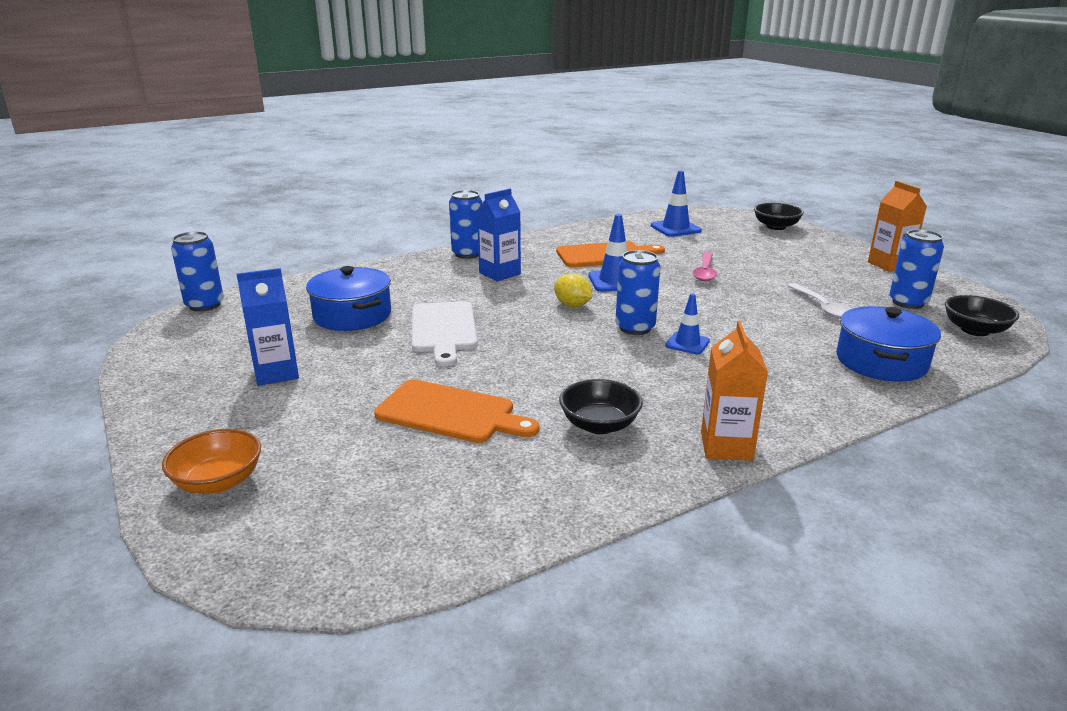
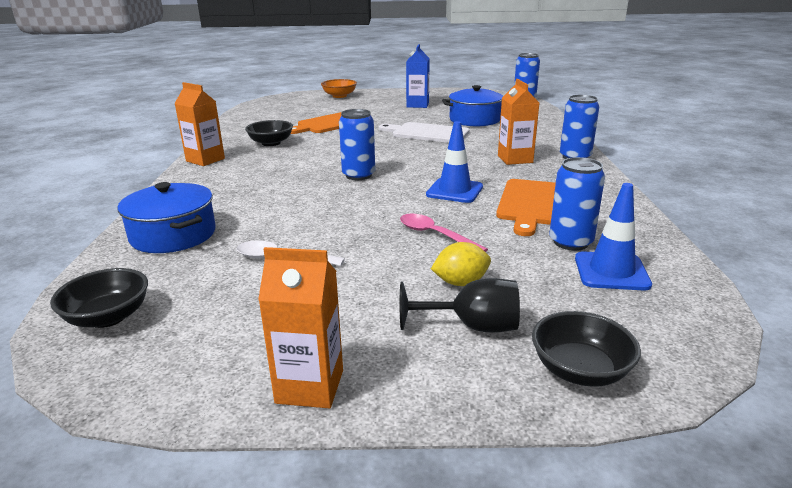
camera: 120 degrees right, 0 degrees up
blue carton [477,189,521,281] -> orange carton [498,79,539,165]
yellow lemon [554,273,592,307] -> yellow lemon moved to [431,242,491,286]
blue traffic cone [665,293,710,354] -> none
blue can [889,229,944,309] -> blue can moved to [549,157,605,251]
none -> black goblet [400,278,520,333]

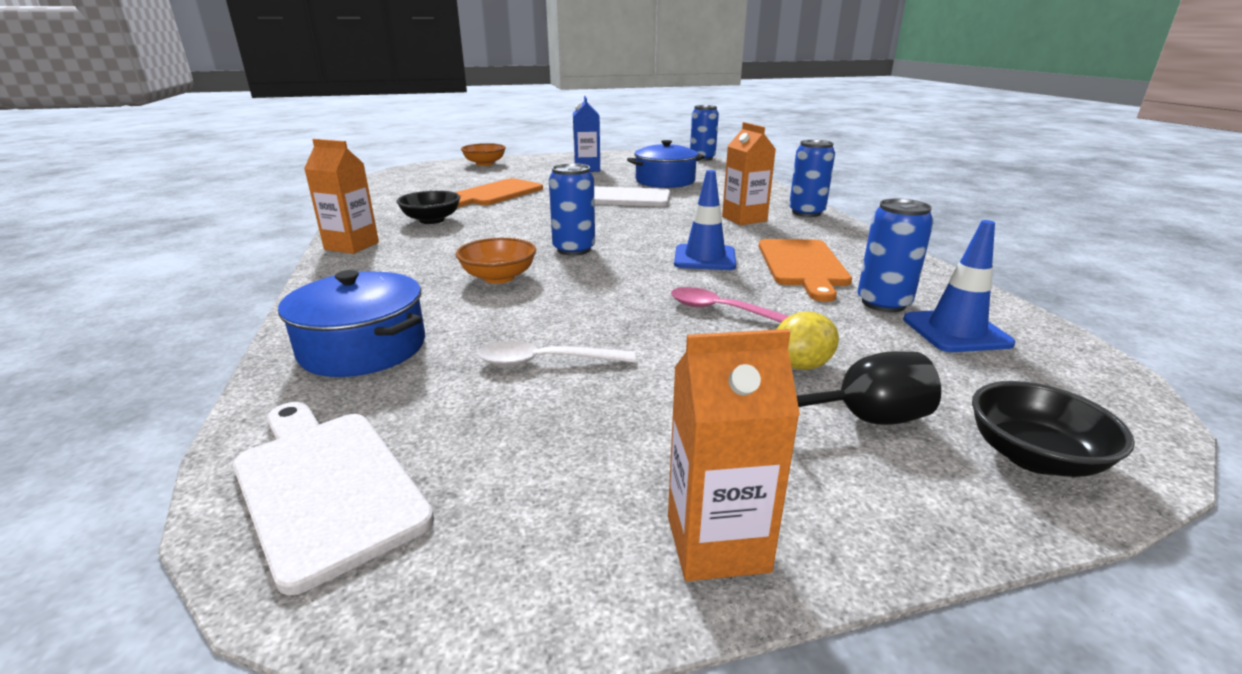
camera: 15 degrees left, 0 degrees up
black bowl [50,268,148,328] -> white cutting board [233,402,434,595]
none -> orange bowl [456,237,536,284]

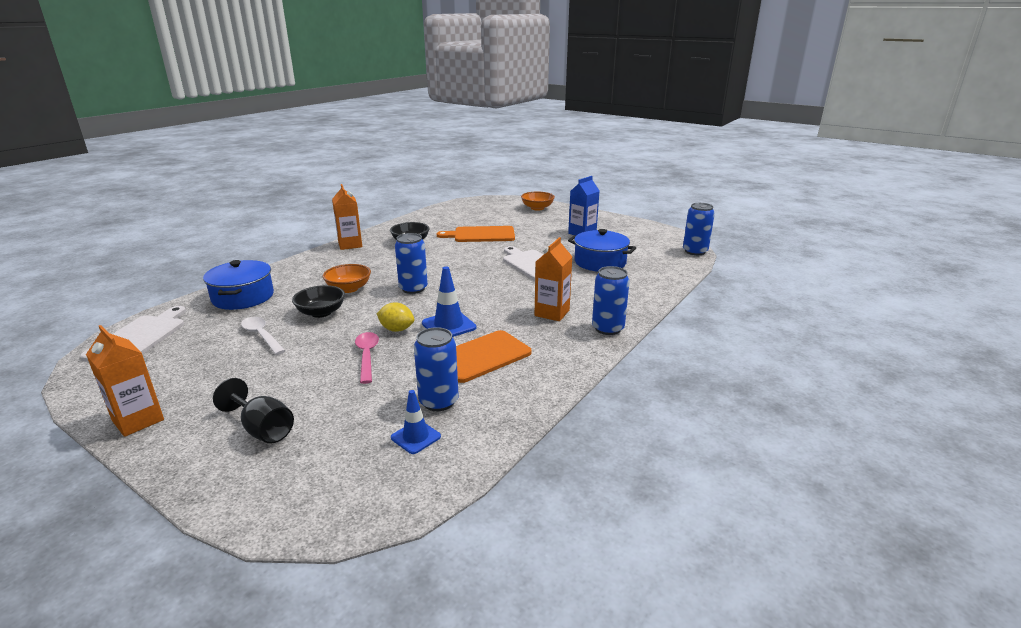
camera: 50 degrees right, 0 degrees up
yellow lemon [776,312,839,370] -> yellow lemon moved to [377,302,414,332]
blue traffic cone [903,220,1015,352] -> blue traffic cone [391,390,441,454], size x0.66
black bowl [972,381,1135,477] -> black bowl moved to [292,285,345,318]

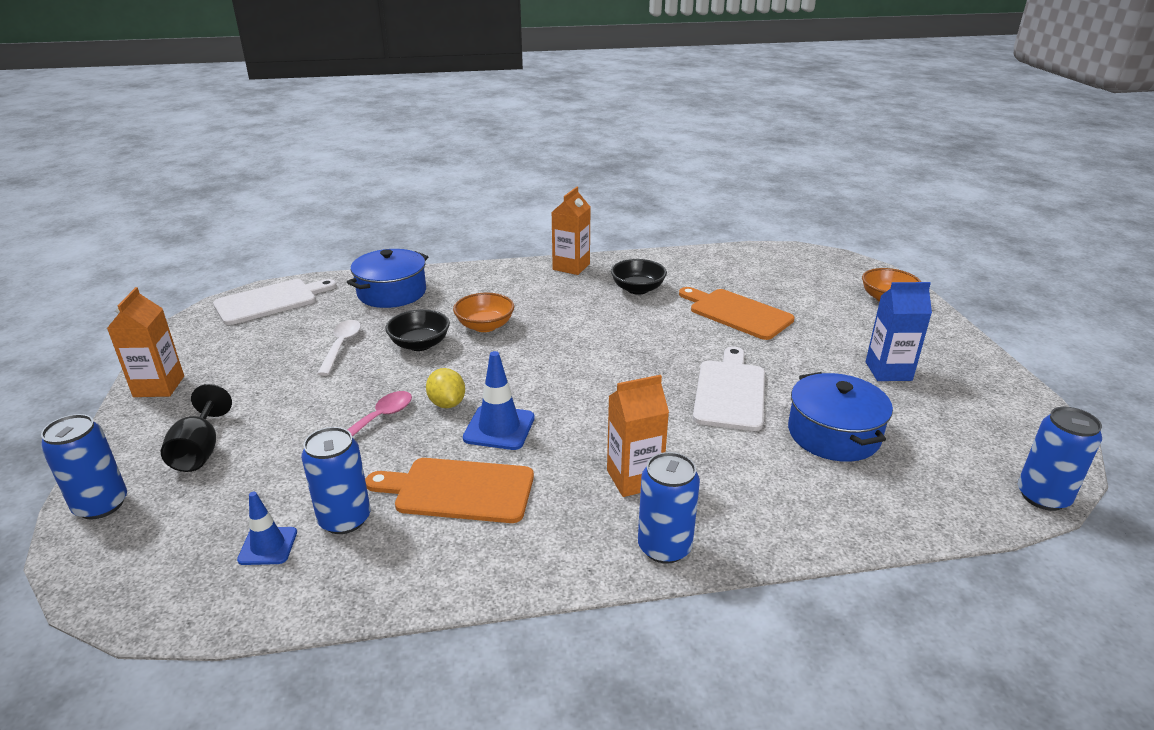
camera: 45 degrees right, 5 degrees up
blue can [395,233,428,294] -> blue can moved to [41,414,127,519]

